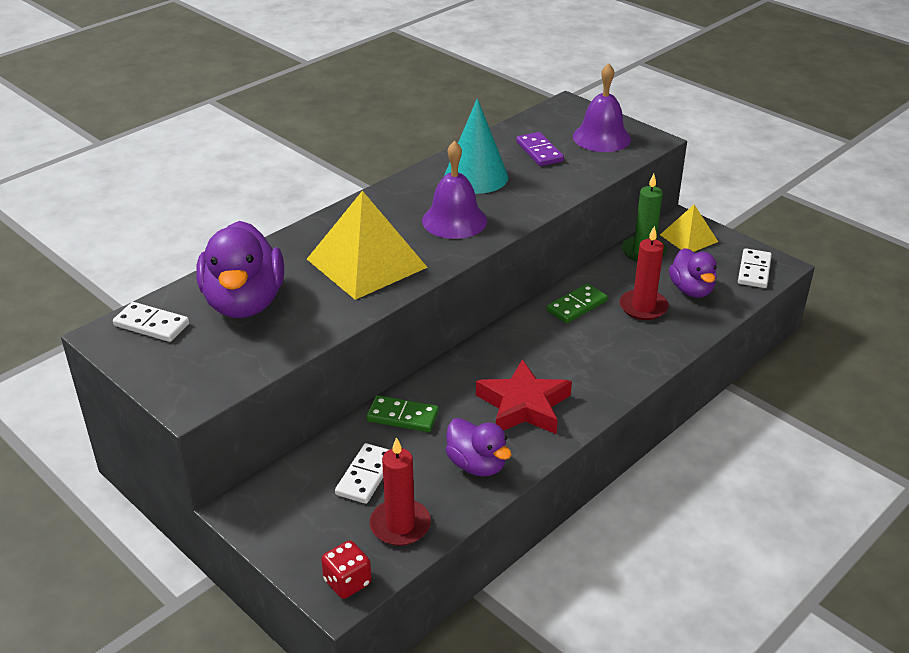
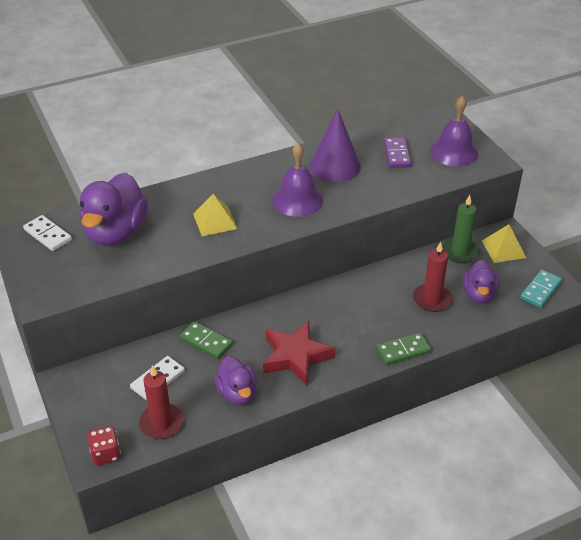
camera: 20 degrees right, 5 degrees up
yellow pyramid [307,191,428,300] -> yellow pyramid [193,194,238,236], size x0.56
turquoise cone [444,98,508,194] -> purple cone [310,109,361,182]
green domino [547,283,608,323] -> green domino moved to [376,333,431,365]
white domino [738,248,772,288] -> turquoise domino [520,270,562,308]

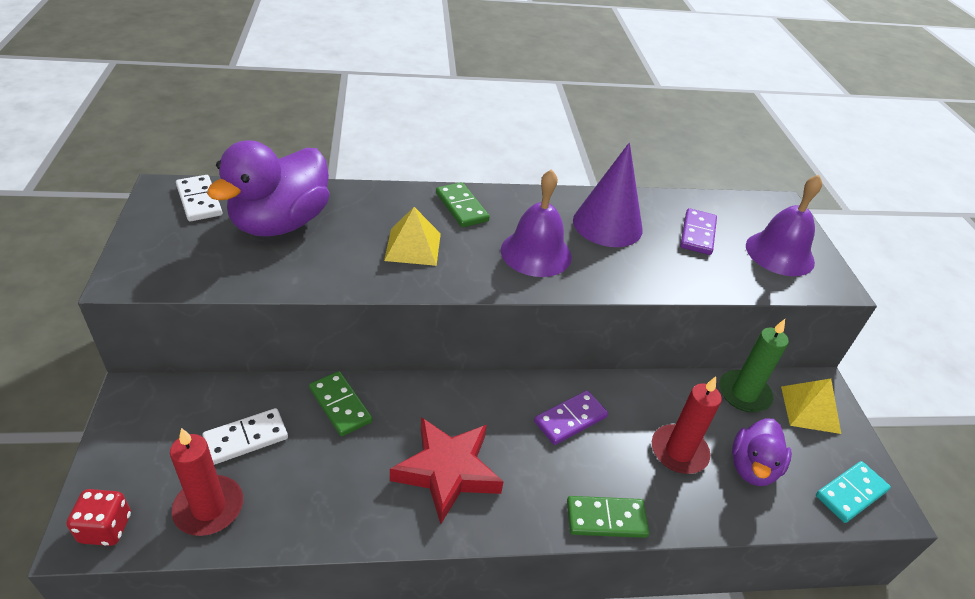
camera: 15 degrees right, 0 degrees up
purple duck [215,356,257,405] -> none
none -> green domino [436,182,490,227]
none -> purple domino [534,390,608,445]

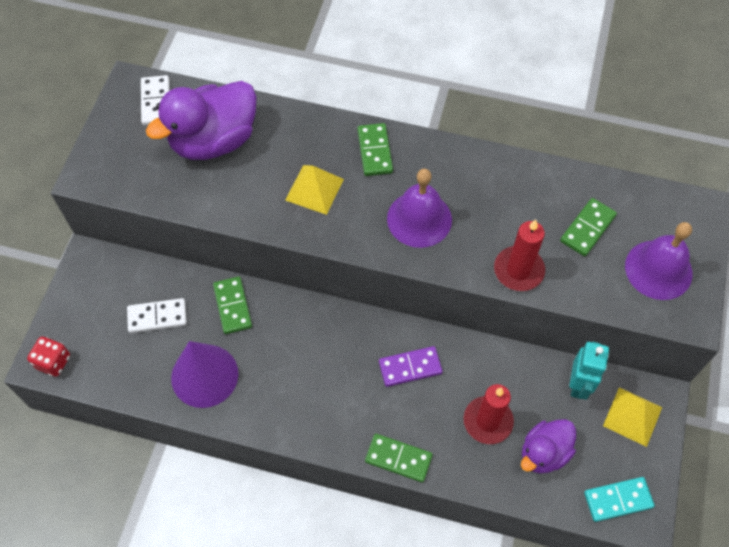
camera: 25 degrees right, 20 degrees up
red candle [170,428,243,536] -> red candle moved to [494,220,545,291]
red star [390,417,504,524] -> none
purple cone [573,142,643,247] -> purple cone moved to [171,341,238,408]
purple domino [680,208,717,255] -> green domino [560,198,617,257]
green candle [719,319,789,412] -> turquoise robot [569,341,609,400]

